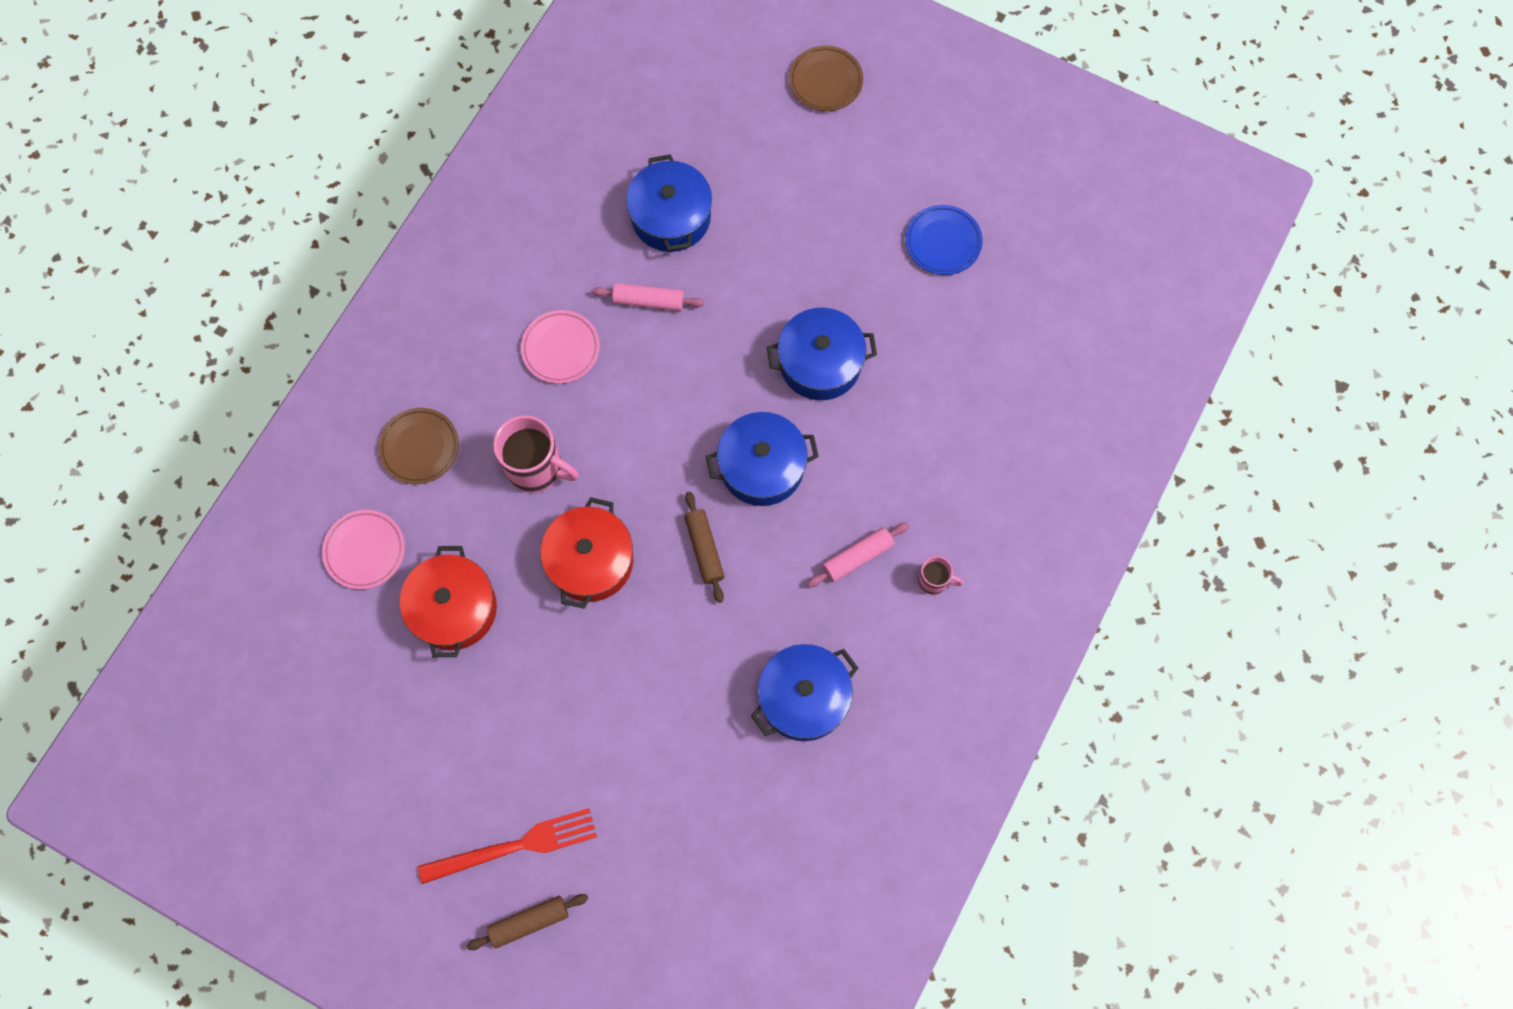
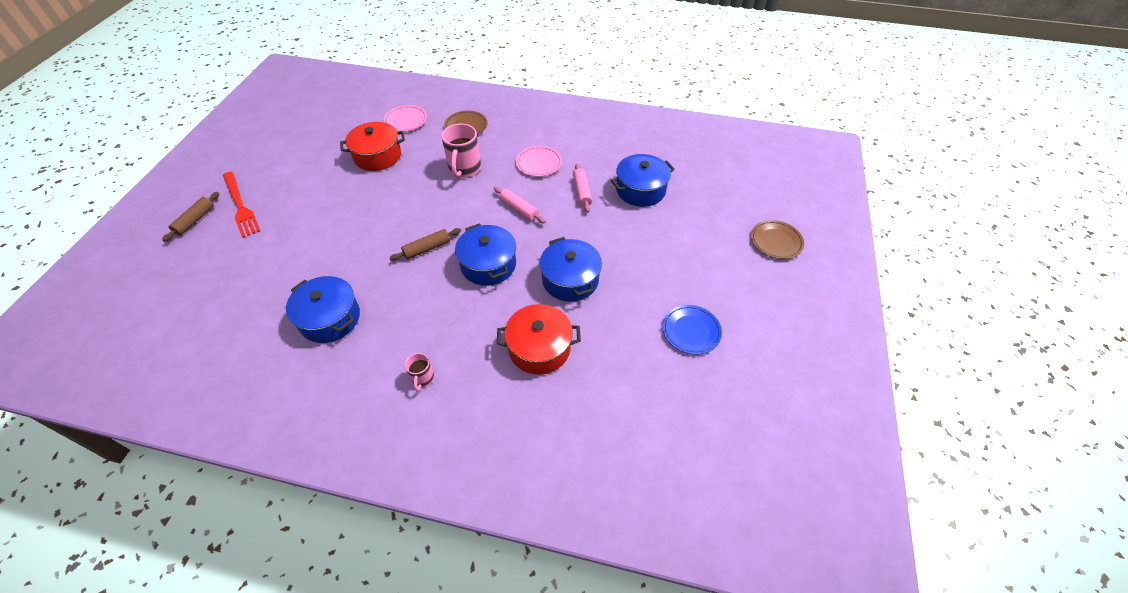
camera: 75 degrees right, 20 degrees down
brown rolling pin [467,894,588,950] -> brown rolling pin turned 60 degrees clockwise [162,192,219,242]
red pot [540,497,633,609] -> red pot moved to [497,304,581,375]
pink rolling pin [807,523,909,587] -> pink rolling pin moved to [494,187,546,223]

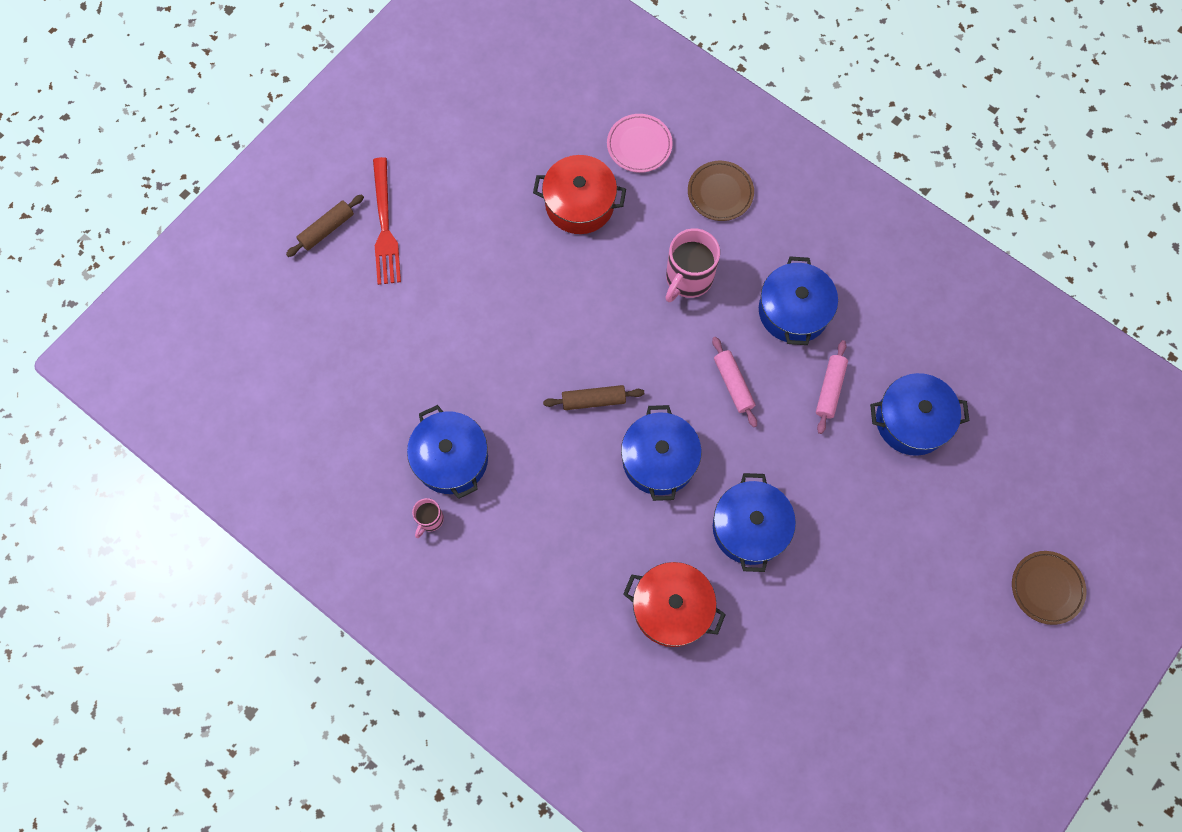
camera: 25 degrees right, 20 degrees up
pink mug [405,353,434,392] -> pink mug moved to [412,498,444,538]
pink plate [516,146,562,177] -> blue pot [759,257,838,345]
blue plate [662,305,722,355] -> none

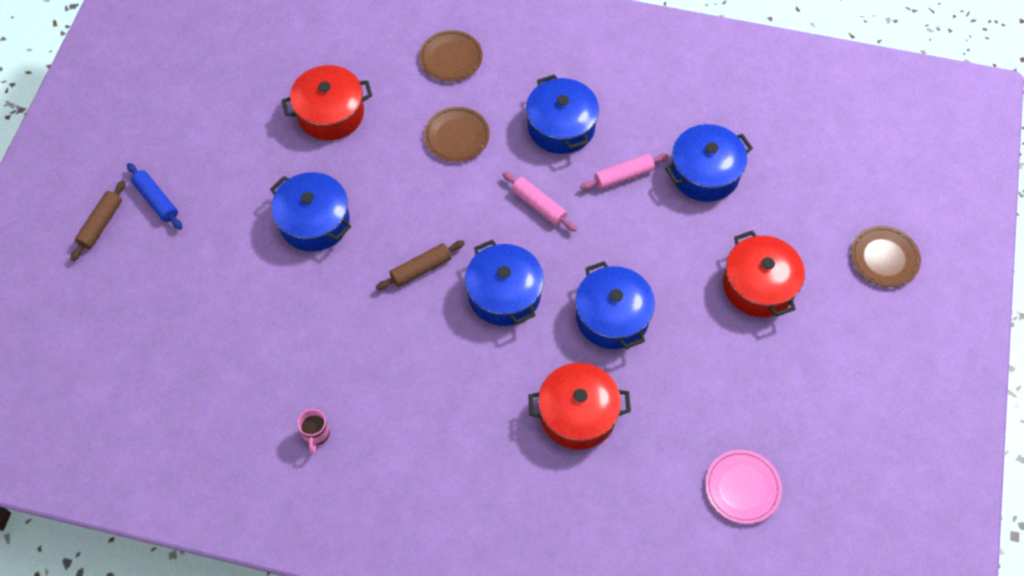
camera: 25 degrees left, 10 degrees down
red fork [373,157,401,285] -> blue rolling pin [127,163,182,230]
blue pot [407,405,488,499] -> blue pot moved to [270,172,351,252]
pink plate [607,114,673,173] -> pink plate moved to [705,450,782,524]
pink mug [665,228,720,302] -> brown plate [424,107,490,162]
pink rolling pin [816,340,848,434] -> pink rolling pin turned 75 degrees clockwise [580,153,669,190]
none -> red pot [723,230,805,317]

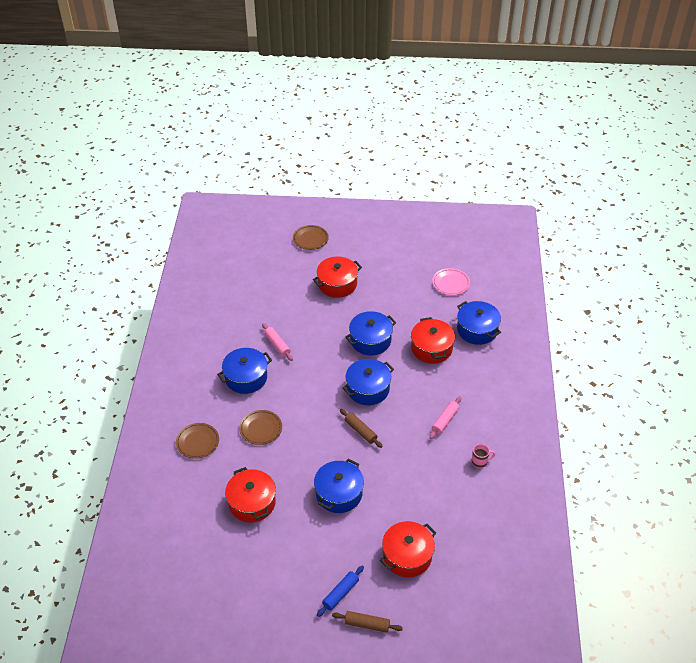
camera: 100 degrees left, 15 degrees down
pink rolling pin [502,172,577,232] -> pink rolling pin moved to [430,396,461,439]
blue pot [665,124,753,202] -> blue pot moved to [457,301,501,345]
none -> red pot [380,521,436,577]

